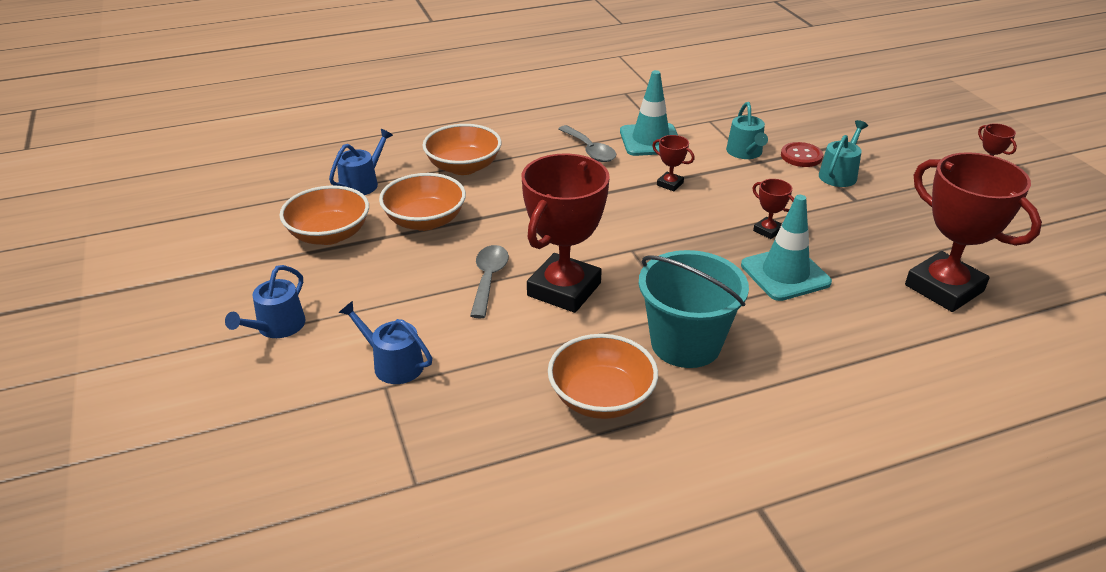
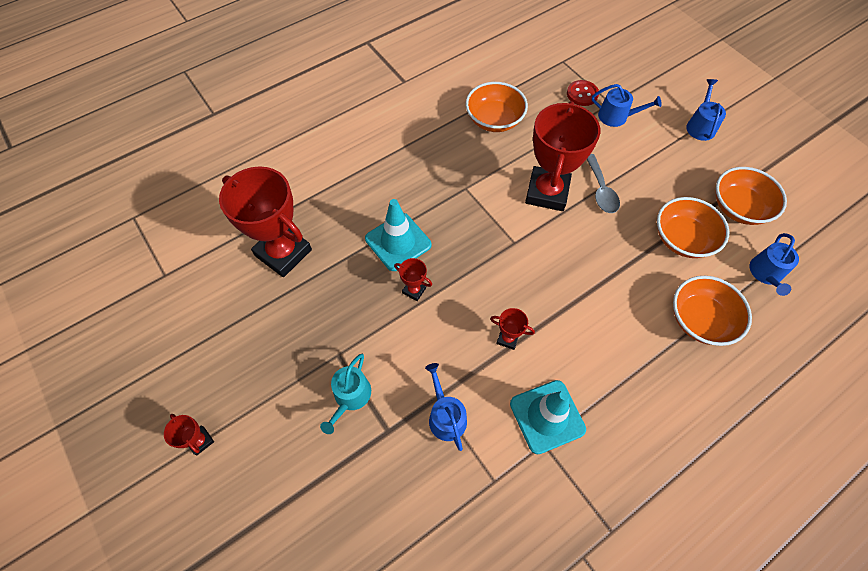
camera: 165 degrees right, 25 degrees up
grey spoon [558,125,616,162] -> none
turquoise bucket [639,250,749,368] -> none
turquoise watering can [726,102,768,159] -> blue watering can [425,363,467,451]
red button [781,142,823,167] -> red button moved to [567,80,599,106]

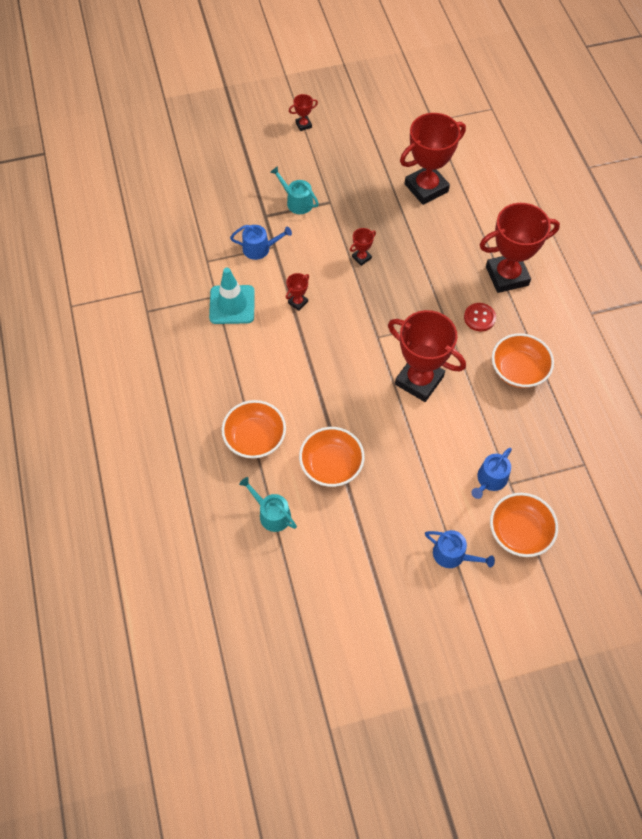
camera: 110 degrees right, 0 degrees up
turquoise traffic cone [365,199,431,271] -> none
red button [567,80,599,106] -> red button moved to [464,303,496,331]
grey spoon [587,154,620,213] -> none
orange bowl [716,167,787,225] -> orange bowl moved to [490,493,558,557]
blue watering can [750,233,799,296] -> turquoise watering can [239,477,297,532]
none -> red trophy [480,203,560,293]

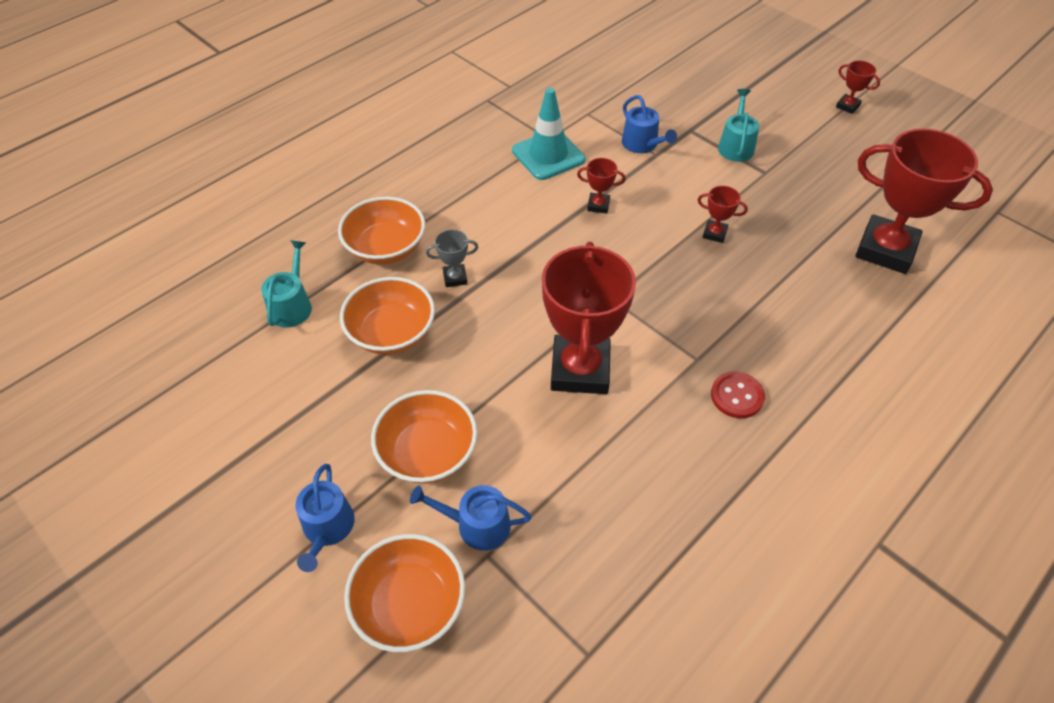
camera: 60 degrees right, 10 degrees down
red trophy [480,203,560,293] -> none
orange bowl [492,333,554,388] -> orange bowl moved to [371,390,477,484]
none -> grey trophy [426,229,478,287]

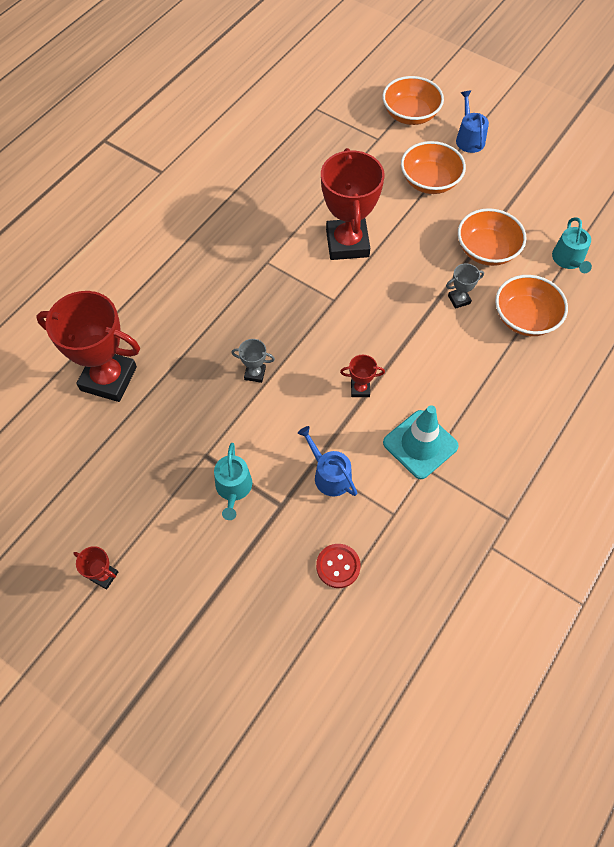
camera: 170 degrees right, 10 degrees up
blue watering can [410,485,531,551] -> none
red trophy [698,186,748,243] -> grey trophy [231,339,275,383]
red button [711,371,765,418] -> red button moved to [316,544,361,588]

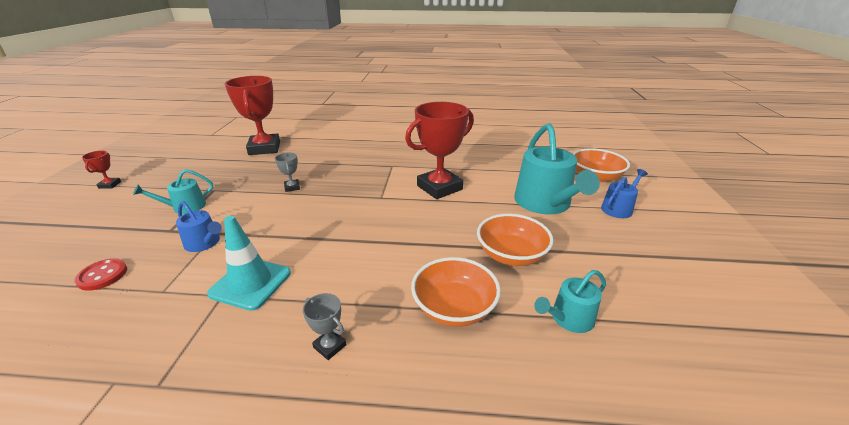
camera: 60 degrees right, 30 degrees down
blue watering can [298,426,357,497] -> blue watering can turned 105 degrees clockwise [176,201,222,252]
red trophy [340,355,385,397] -> none
orange bowl [401,141,466,194] -> turquoise watering can [514,123,600,214]
grey trophy [446,263,484,309] -> grey trophy moved to [303,293,347,360]

